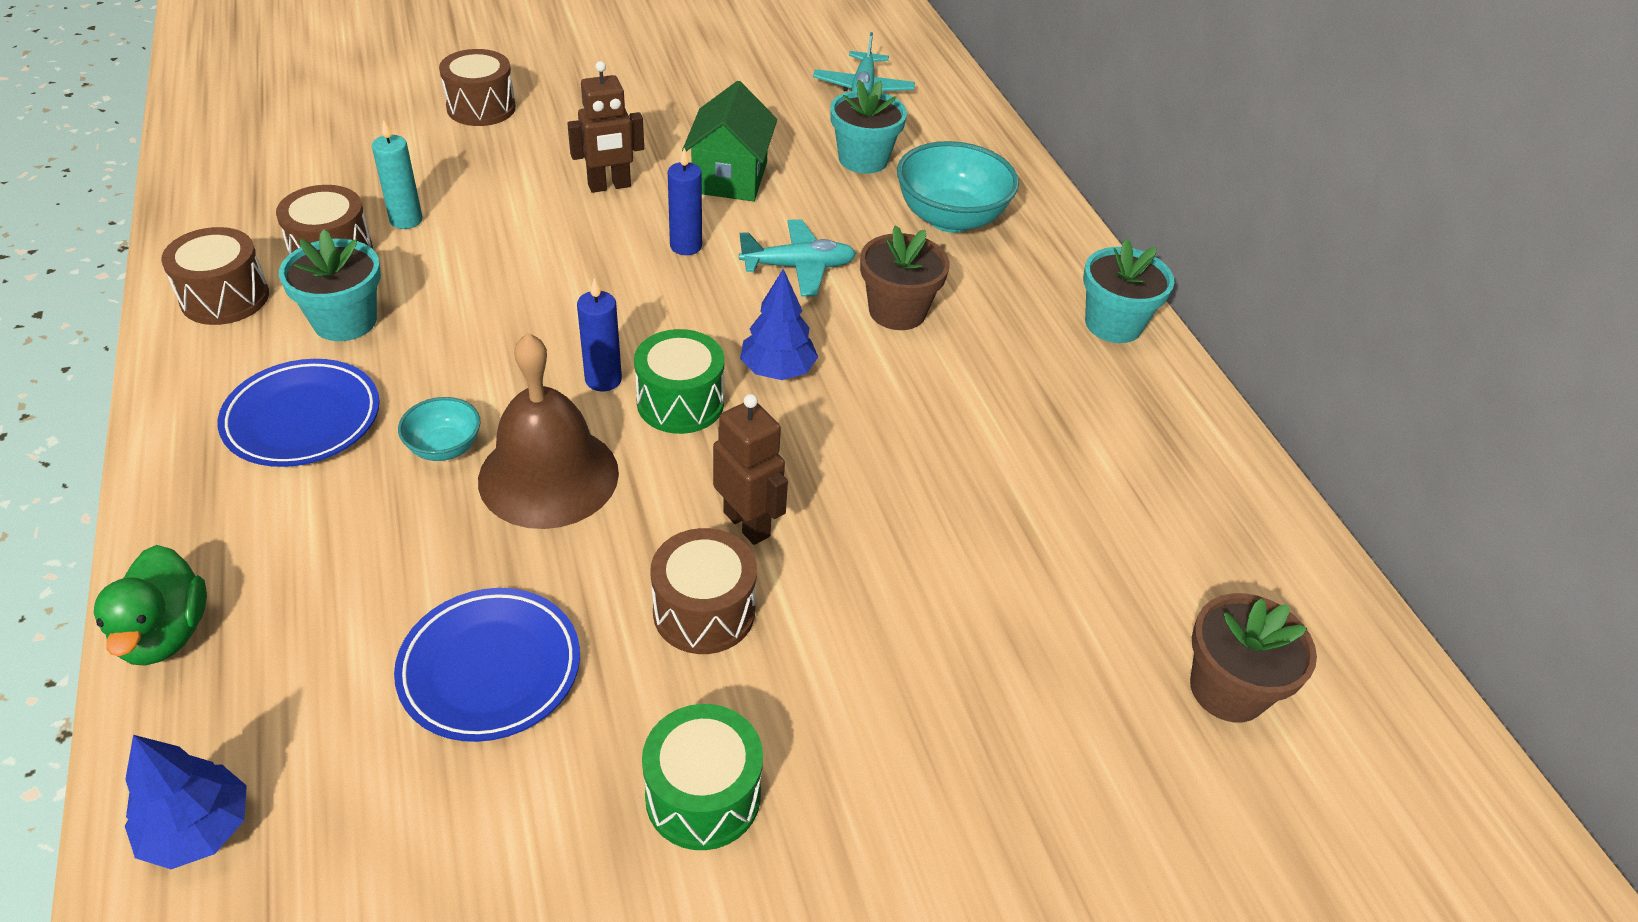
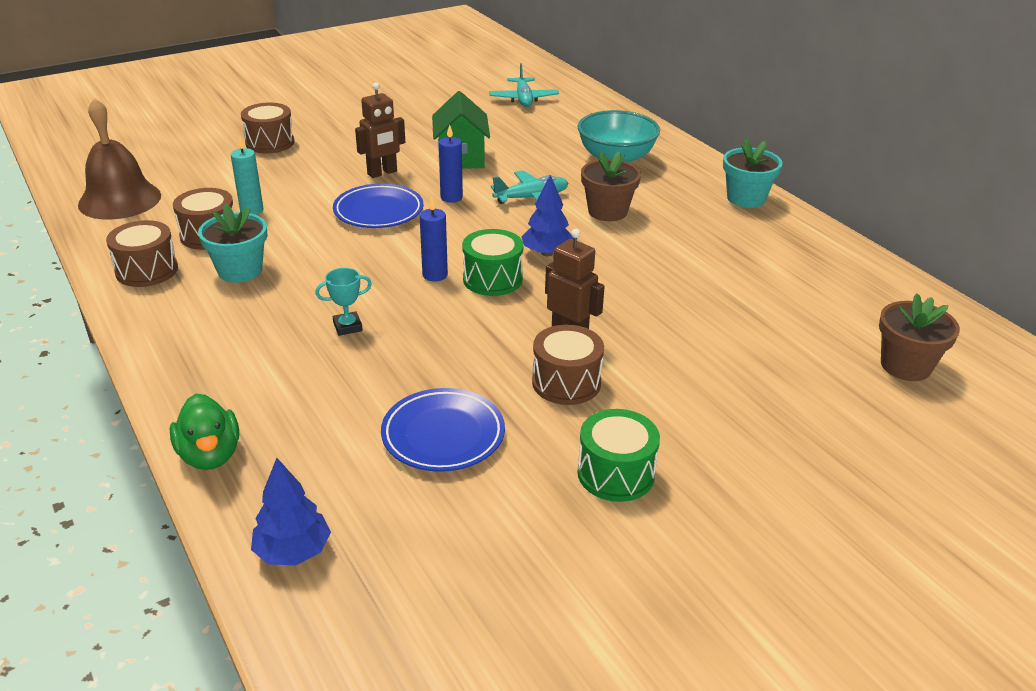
camera: 10 degrees left, 10 degrees down
blue plate [218,359,380,467] -> blue plate moved to [333,184,423,228]
turquoise bowl [398,397,480,461] -> turquoise trophy [315,268,372,336]
brown bell [478,333,619,529] -> brown bell moved to [78,98,161,220]
turquoise flower pot [830,80,907,174] -> none

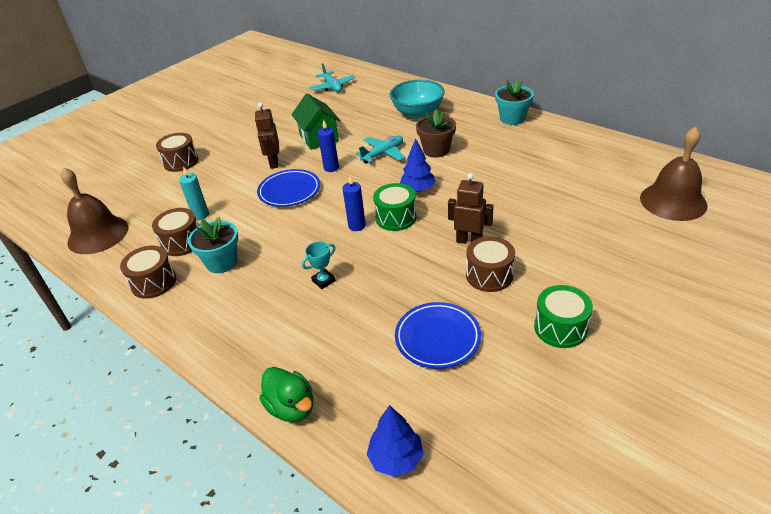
camera: 15 degrees left, 5 degrees up
brown robot [355,83,405,178] -> brown robot turned 135 degrees clockwise [255,103,279,169]
brown flower pot [879,293,960,381] -> brown bell [640,126,708,221]

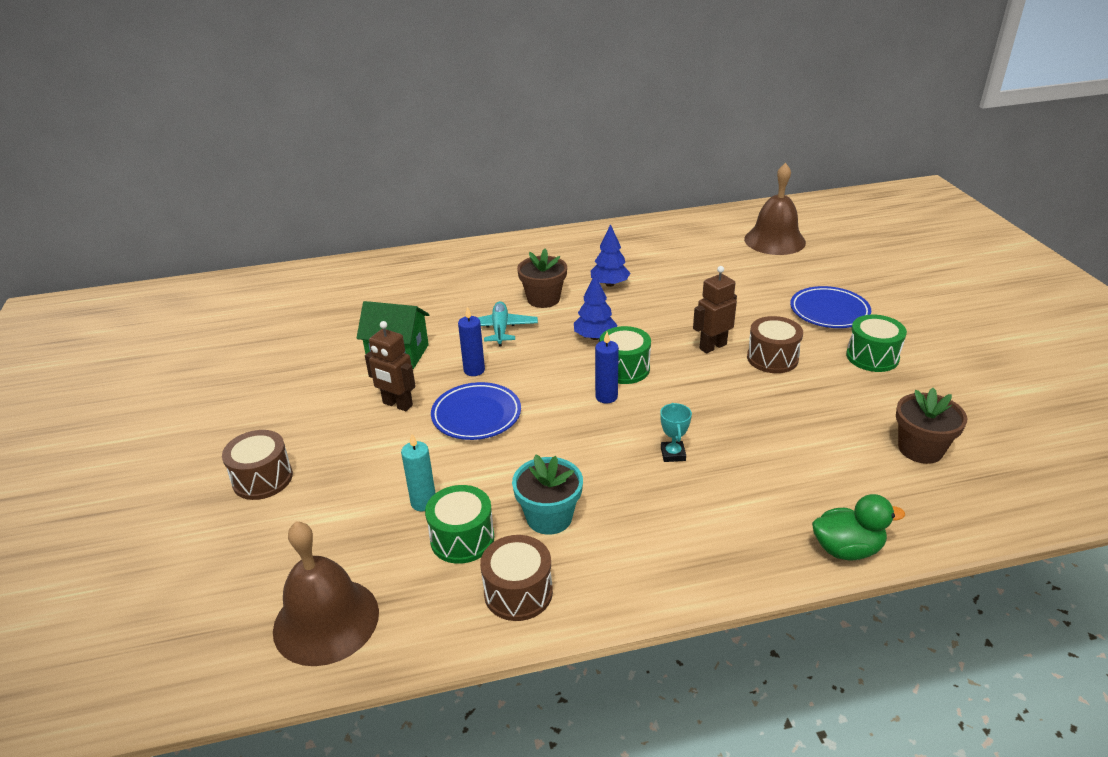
camera: 55 degrees left, 5 degrees down
brown drum [152,208,199,256] -> green drum [425,485,494,564]
turquoise plane [309,63,355,92] -> none
blue tree [366,405,424,477] -> blue tree moved to [591,224,630,287]
turquoise bowl [390,80,445,119] -> none
blue plate [395,302,481,369] -> blue plate moved to [790,286,871,328]
turquoise flower pot [495,79,534,125] -> none
none -> brown flower pot [896,388,967,464]

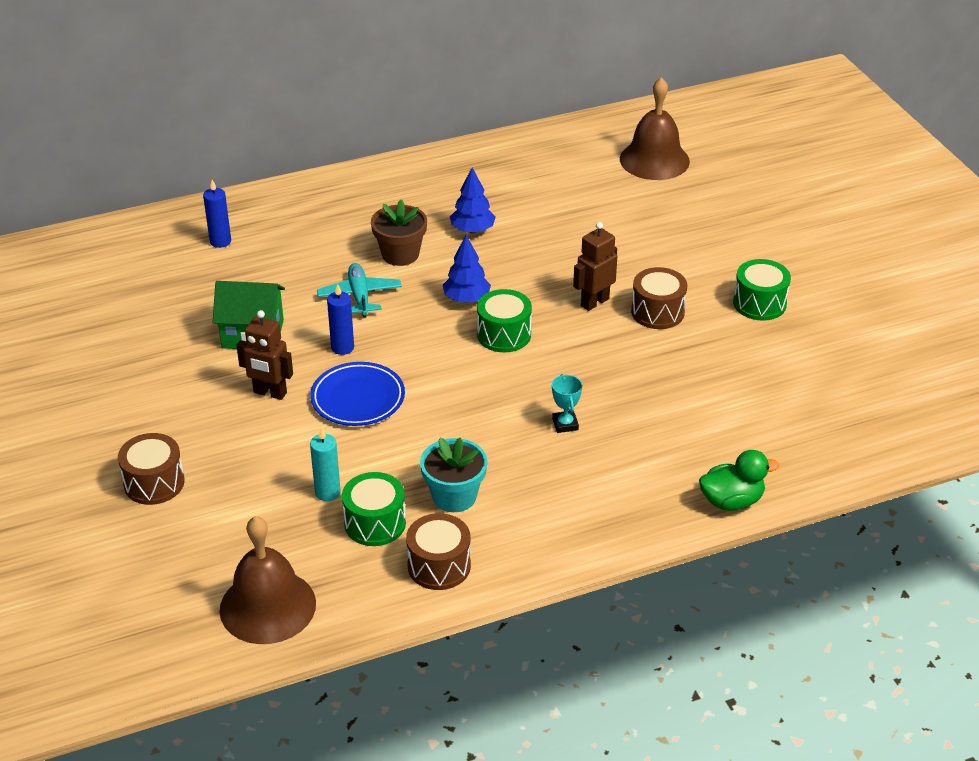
camera: 10 degrees left, 5 degrees up
blue candle [595,332,619,403] -> blue candle moved to [203,180,231,248]
blue plate [790,286,871,328] -> none
brown flower pot [896,388,967,464] -> none

